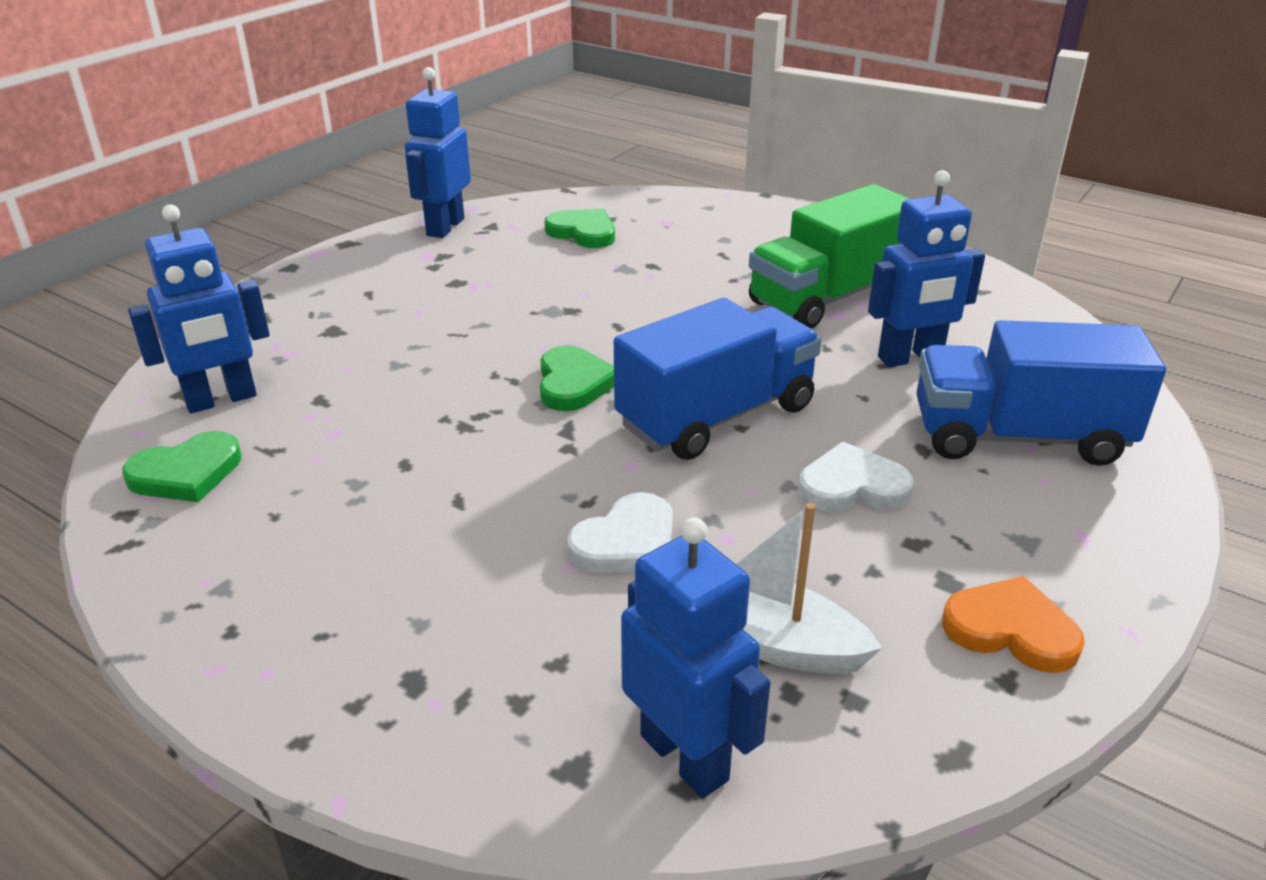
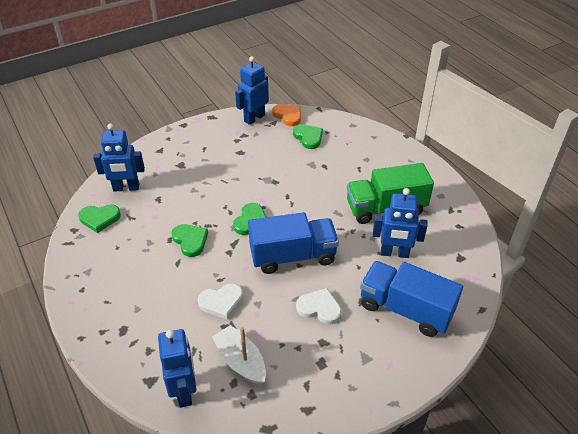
camera: 25 degrees right, 10 degrees up
orange heart [942,576,1085,673] -> orange heart moved to [272,104,301,126]
none -> green heart [171,224,208,257]

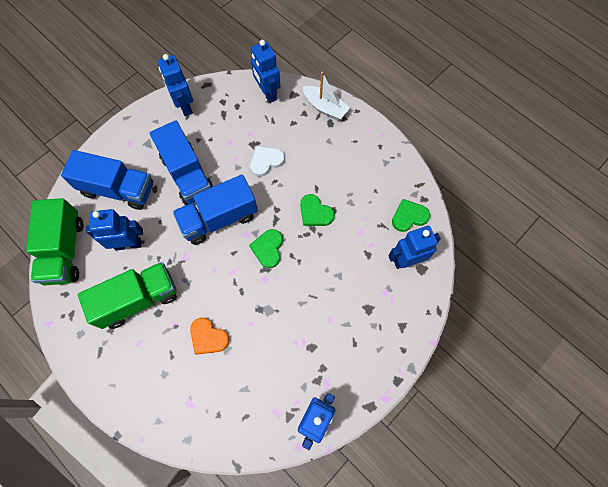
camera: 165 degrees right, 25 degrees up
white boat [212,325,266,385] -> white boat moved to [303,71,350,121]
orange heart [272,104,301,126] -> orange heart moved to [190,318,229,355]
green heart [293,124,323,149] -> none
white heart [296,288,342,325] -> blue truck [150,120,214,205]
none -> green truck [26,198,83,285]
none -> blue robot [158,54,193,116]

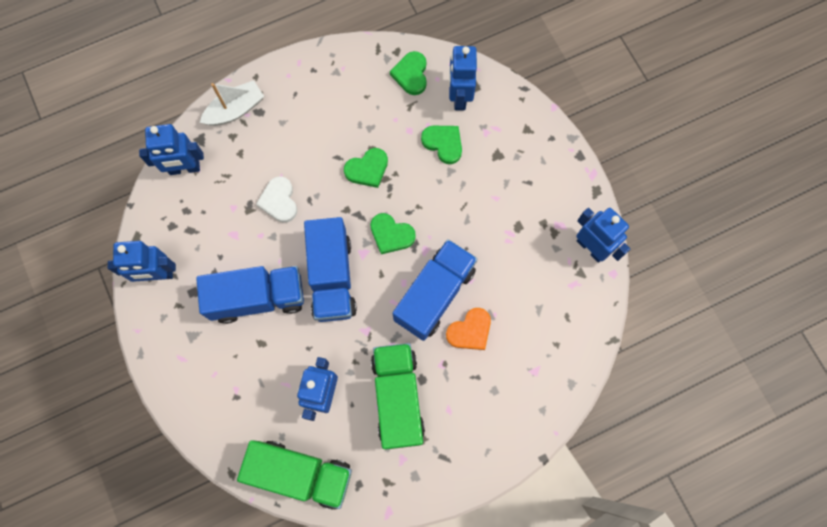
camera: 70 degrees left, 5 degrees up
blue truck [61,150,153,210] -> blue truck moved to [393,239,477,341]
none -> green heart [421,126,462,164]

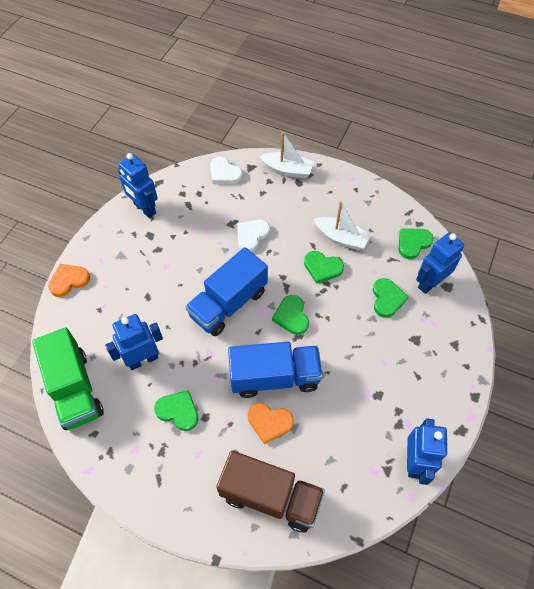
camera: 50 degrees right, 15 degrees down
blue robot [139,124,204,175] -> white heart [210,157,243,184]
blue truck [196,266,304,324] -> none
green truck [371,343,425,450] -> green heart [154,390,199,431]
none -> orange heart [48,264,90,297]
none -> brown truck [216,451,325,533]
none -> white boat [314,201,371,250]

